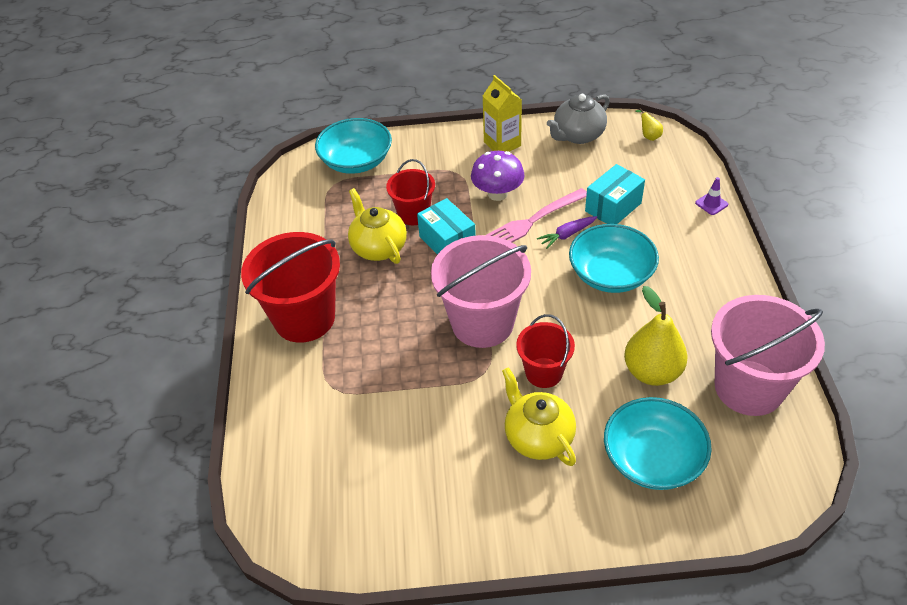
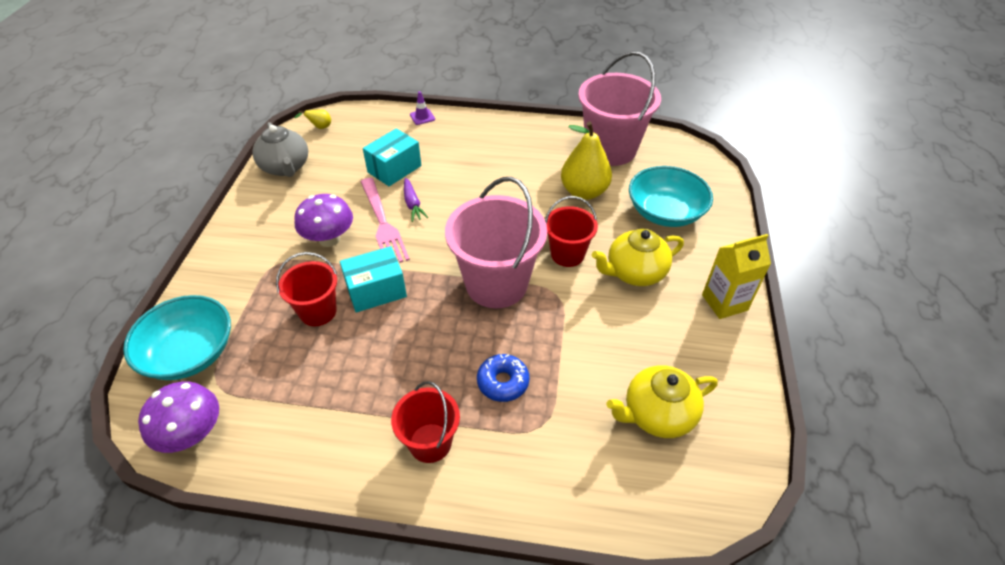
camera: 80 degrees left, 0 degrees up
red bucket [241,232,340,343] -> red bucket [391,381,460,463], size x0.57
yellow teapot [348,188,407,264] -> yellow teapot moved to [607,365,718,438]
yellow carton [483,75,522,152] -> yellow carton moved to [702,234,771,319]
turquoise bowl [569,224,659,293] -> none
turquoise box [585,164,645,224] -> turquoise box turned 75 degrees clockwise [363,128,422,186]
none -> purple mushroom [138,381,219,453]
none -> blue donut [477,354,529,402]

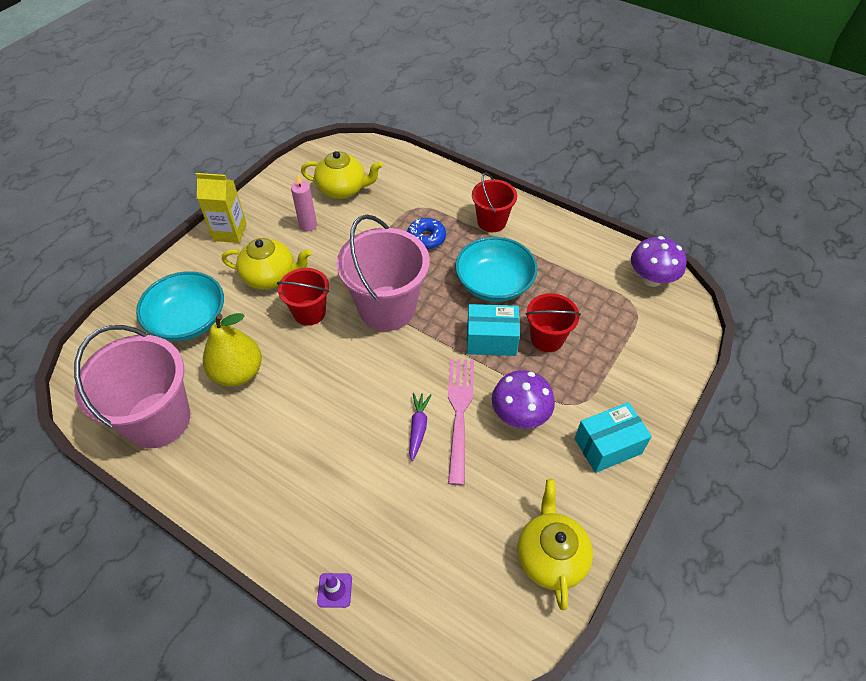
camera: 155 degrees left, 5 degrees up
turquoise bowl [123,295,231,380] -> turquoise bowl moved to [455,237,537,302]
grey teapot [252,122,308,177] -> yellow teapot [517,479,593,610]
yellow pear [294,109,331,129] -> none
turquoise box [363,128,422,186] -> turquoise box moved to [574,402,652,473]
none -> pink candle [291,173,317,231]

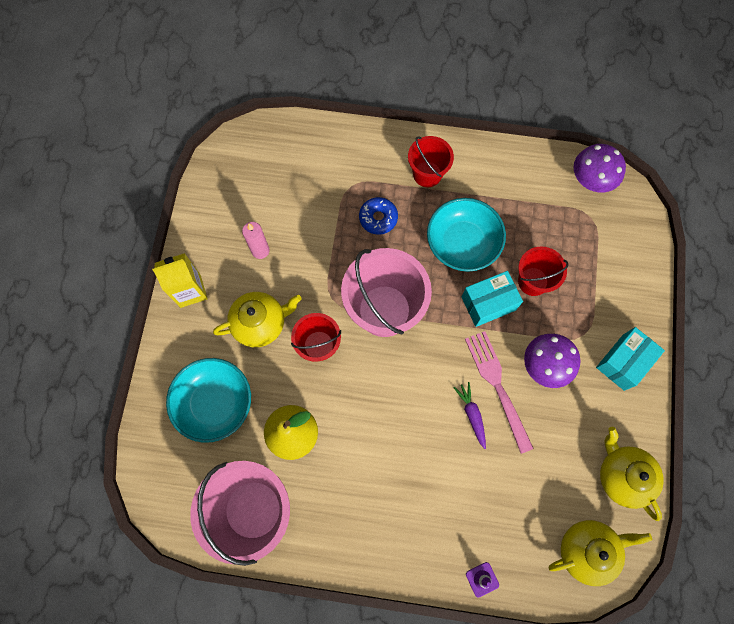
camera: 25 degrees left, 20 degrees up
yellow teapot [301,151,383,199] -> yellow teapot moved to [549,520,652,586]

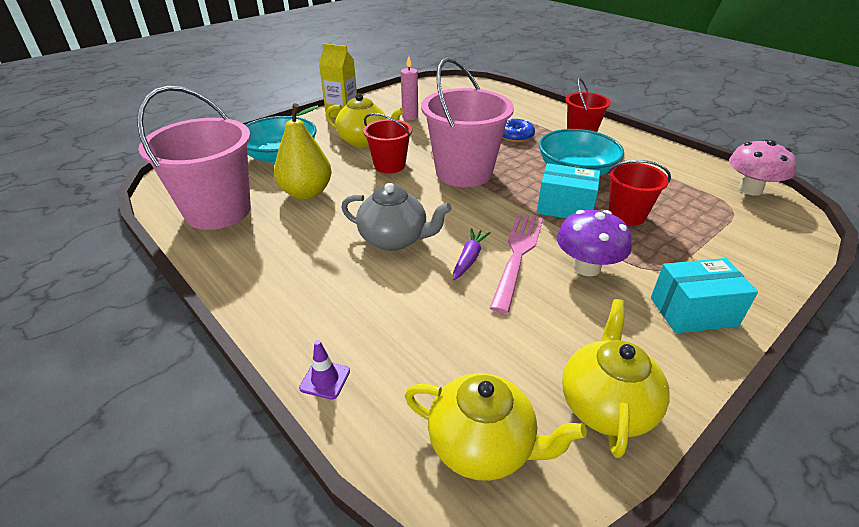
camera: 40 degrees right, 35 degrees down
purple mushroom [574,144,626,192] -> pink mushroom [729,140,797,196]
none -> grey teapot [341,183,452,251]

